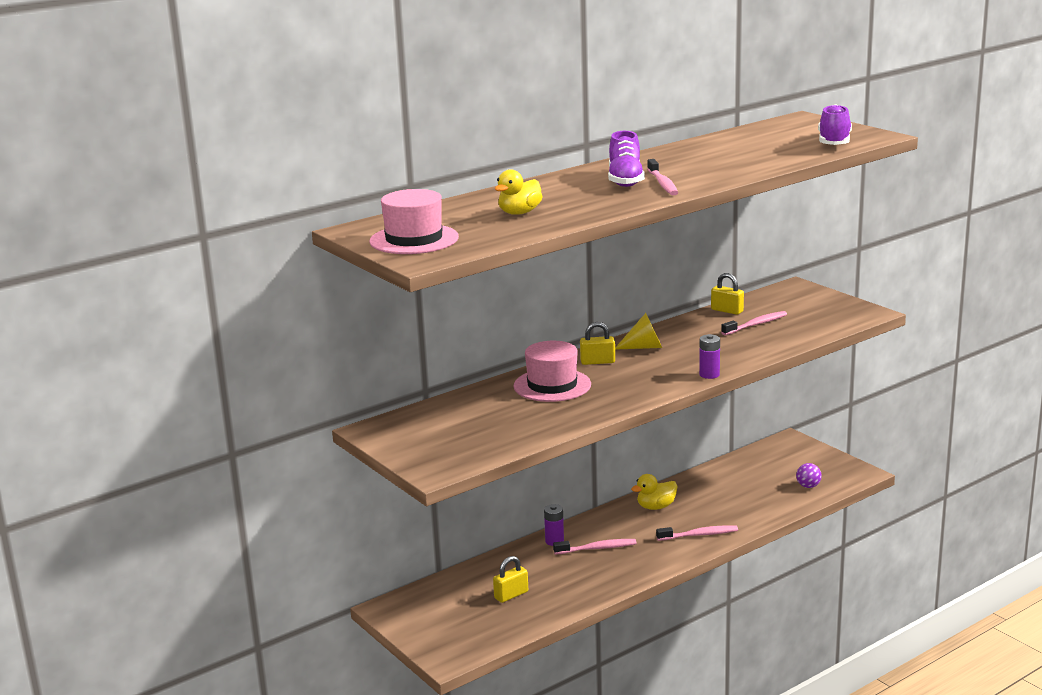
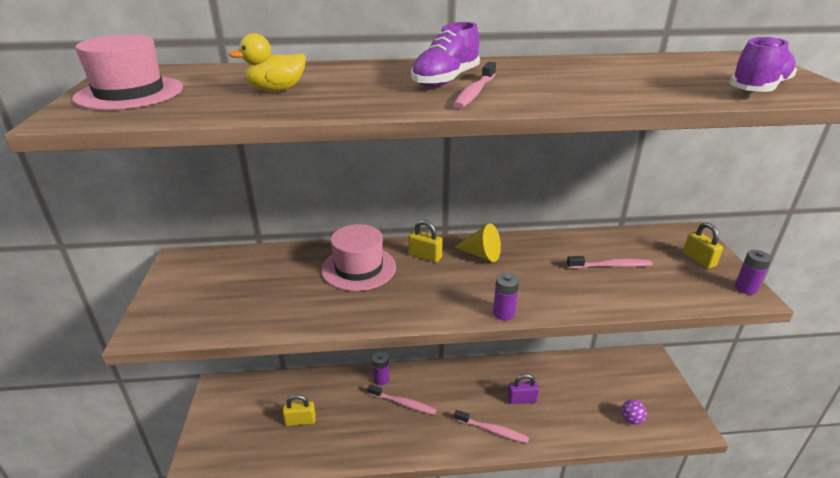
camera: 30 degrees right, 10 degrees up
yellow duck [631,474,678,510] -> none
yellow padlock [711,273,744,315] -> yellow padlock moved to [683,222,723,269]
none -> purple padlock [507,374,539,404]
none -> purple battery [735,250,772,295]

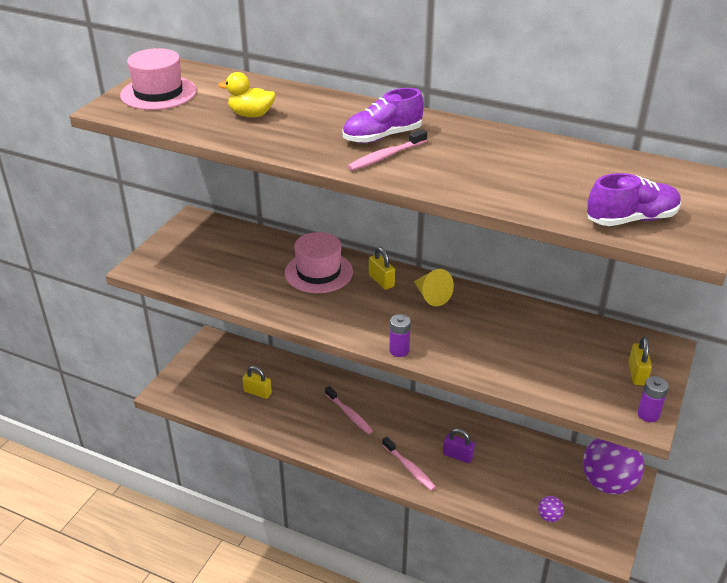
camera: 30 degrees right, 5 degrees up
purple battery [372,352,389,385] -> none
pink toothbrush [567,256,652,269] -> none
none -> purple ball [583,438,644,495]

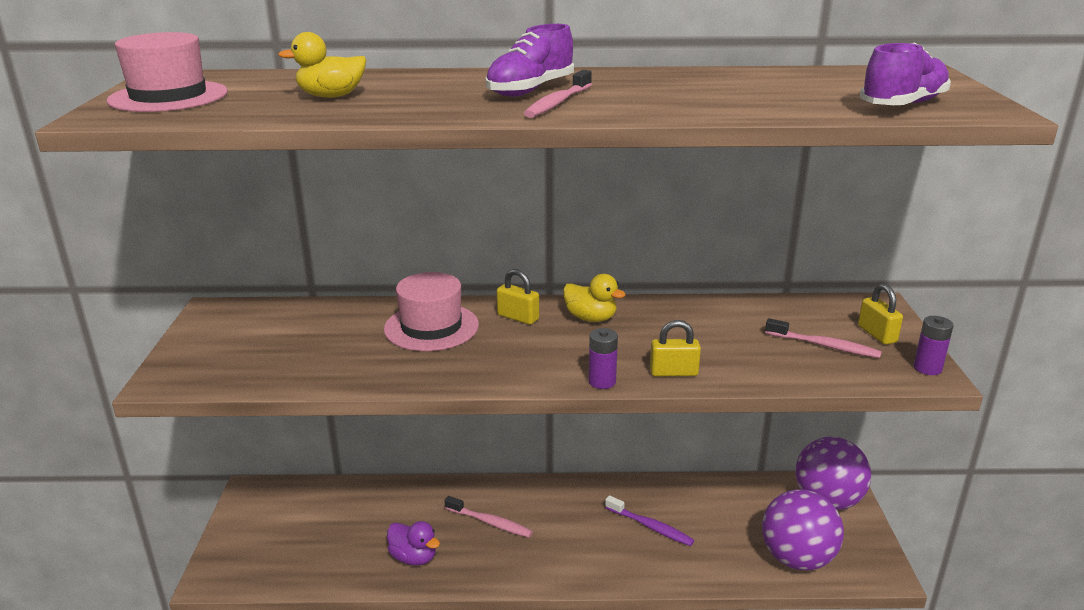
camera: 25 degrees left, 10 degrees down
yellow padlock [242,366,272,399] -> yellow padlock moved to [650,320,701,377]
pink toothbrush [382,437,436,491] -> pink toothbrush moved to [765,318,882,358]
yellow cone [414,269,454,307] -> yellow duck [563,274,626,322]
purple padlock [443,429,475,463] -> purple toothbrush [605,495,694,546]
purple ball [538,496,564,522] -> purple ball [762,489,844,571], size x2.38
none -> purple duck [387,521,440,566]

